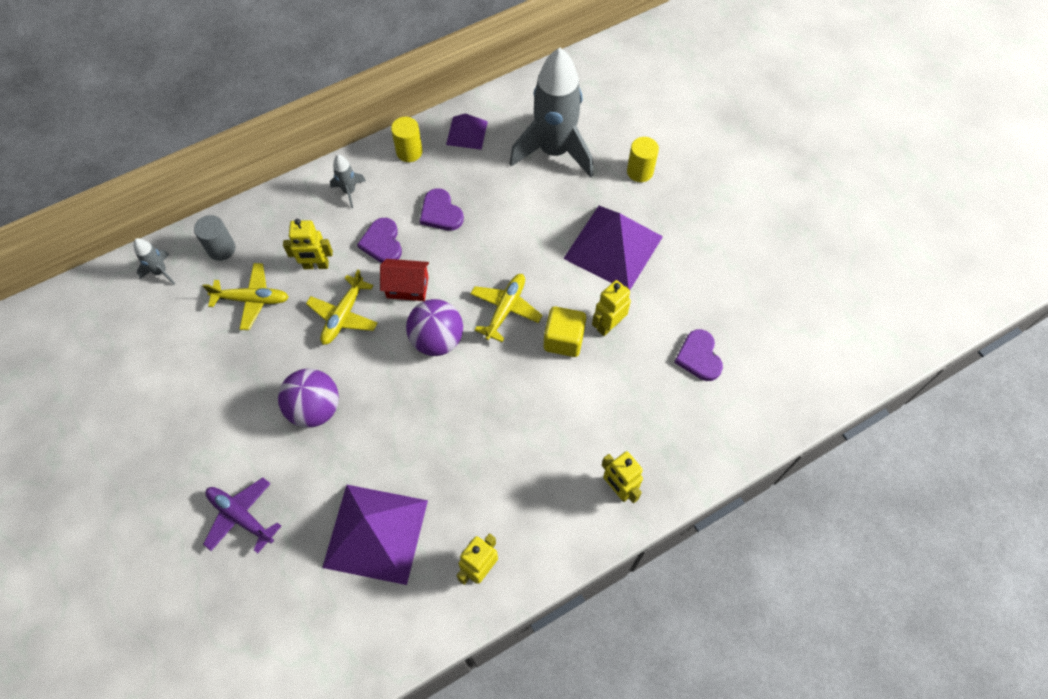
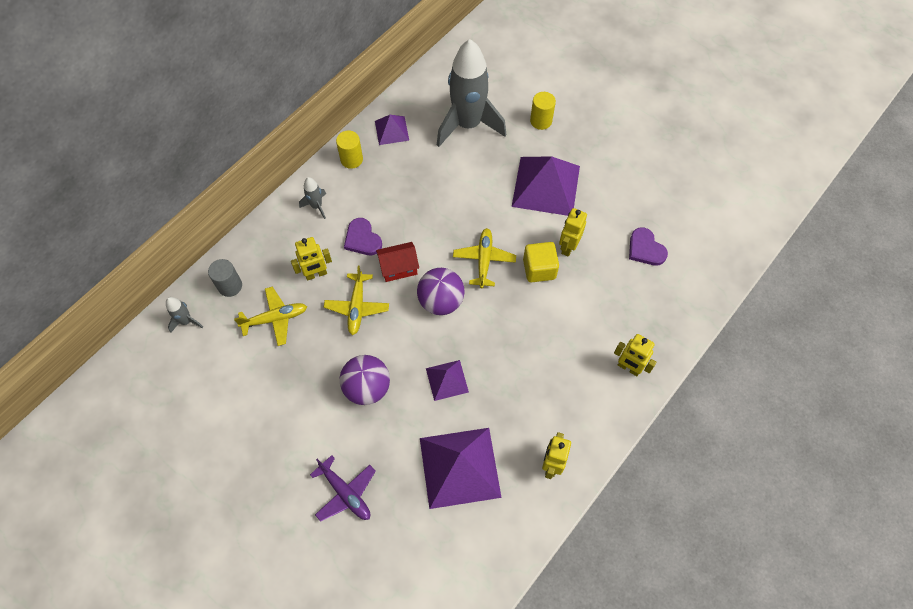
camera: 20 degrees left, 0 degrees up
purple plane [203,478,281,553] -> purple plane turned 150 degrees counterclockwise [310,455,376,522]
purple heart [420,188,464,231] -> none
none -> purple pyramid [426,360,469,401]

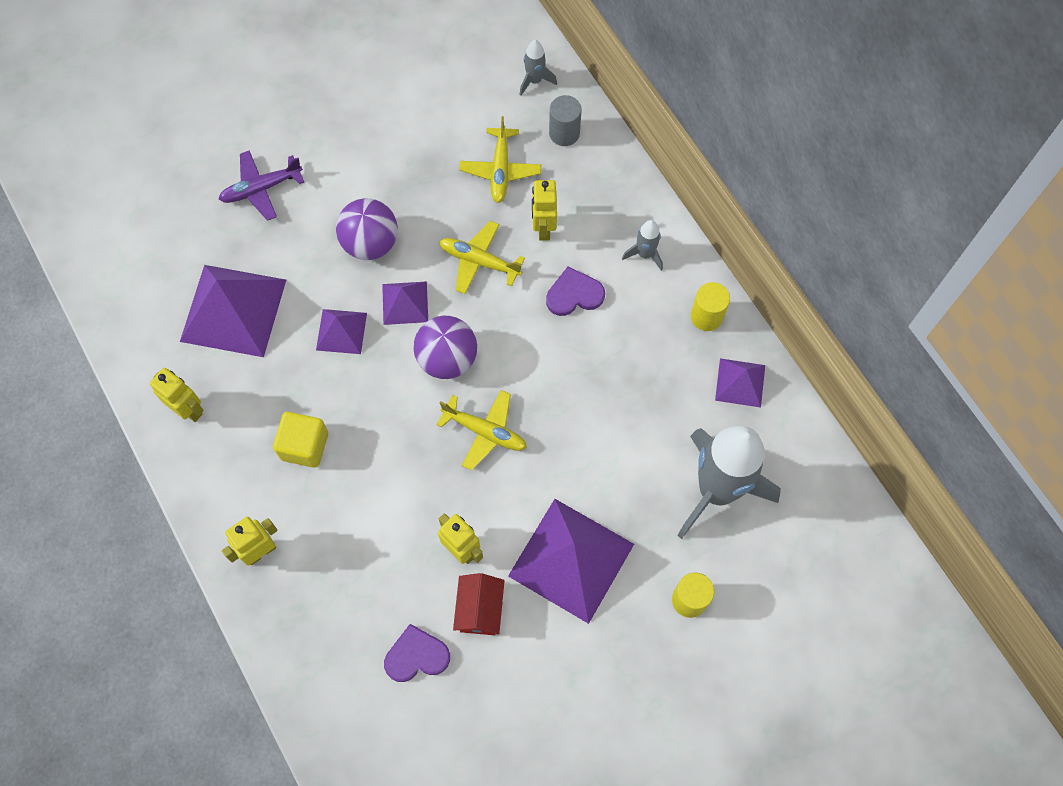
camera: 110 degrees right, 5 degrees up
red house [376,242,419,282] -> red house moved to [453,573,505,635]
yellow cube [523,242,559,282] -> yellow cube moved to [273,412,328,468]
none -> purple pyramid [382,281,428,325]

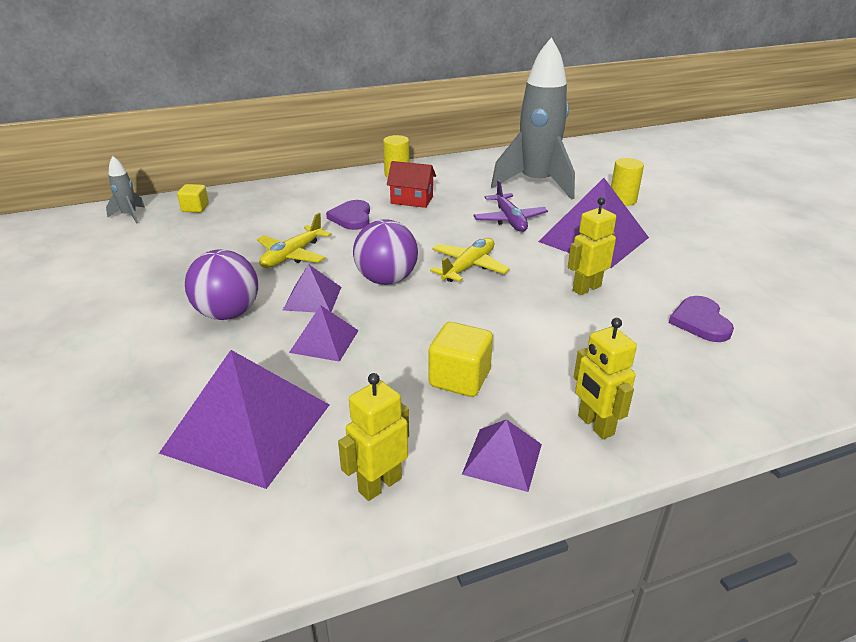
camera: 80 degrees left, 35 degrees down
purple plane [219,151,304,221] -> purple plane moved to [474,180,548,232]
red house [453,573,505,635] -> red house moved to [387,161,436,208]
yellow plane [459,116,541,203] -> none
yellow robot [532,180,557,241] -> none
grey cylinder [549,95,581,146] -> yellow cube [177,184,209,213]
grey rocket [622,220,663,271] -> none
purple pyramid [715,358,765,408] -> purple pyramid moved to [462,419,542,492]

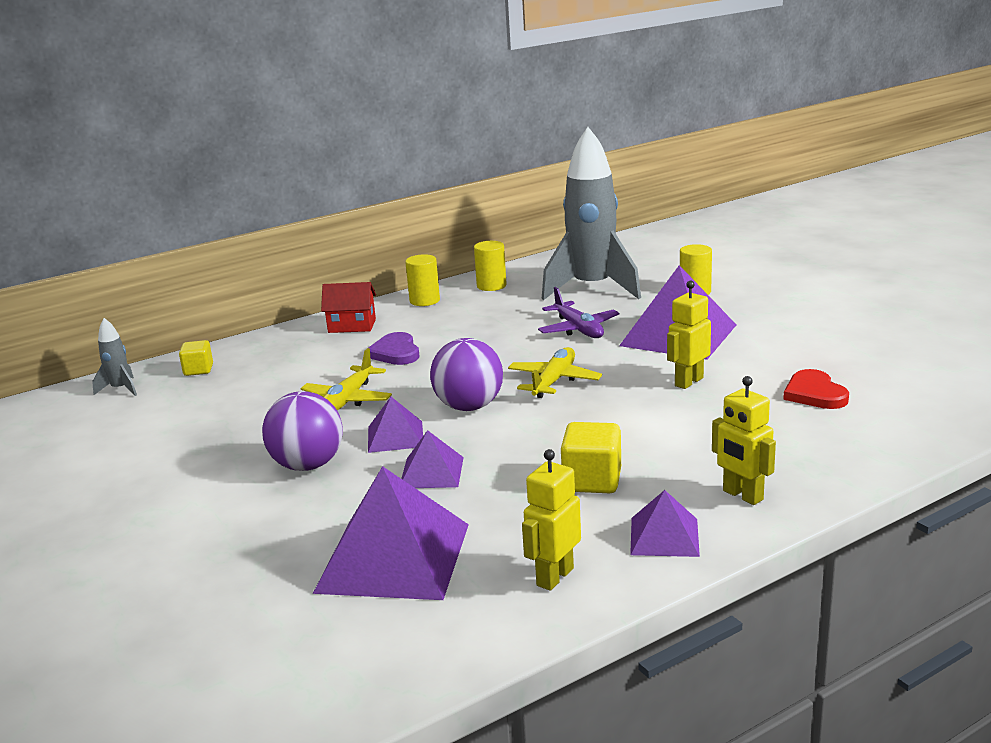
camera: 10 degrees left, 10 degrees down
red house [387,161,436,208] -> red house moved to [321,282,376,333]
purple heart [669,296,734,342] -> red heart [783,369,849,409]
none -> yellow cylinder [474,241,507,291]

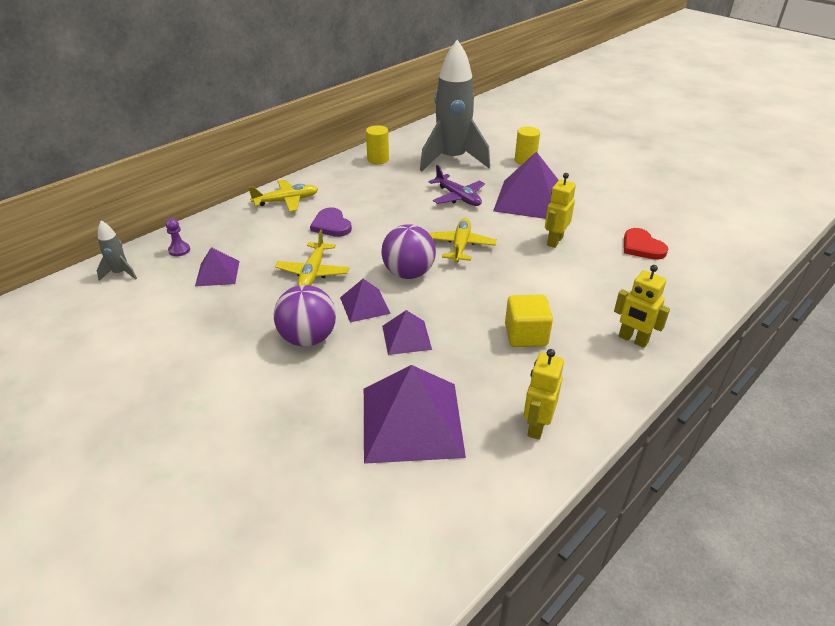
camera: 15 degrees left, 15 degrees up
yellow cube [179,340,213,376] -> purple pawn [166,218,190,256]
red house [321,282,376,333] -> yellow plane [248,179,318,212]
yellow cylinder [405,254,440,306] -> none
purple pyramid [630,490,700,557] -> purple pyramid moved to [195,247,239,286]

